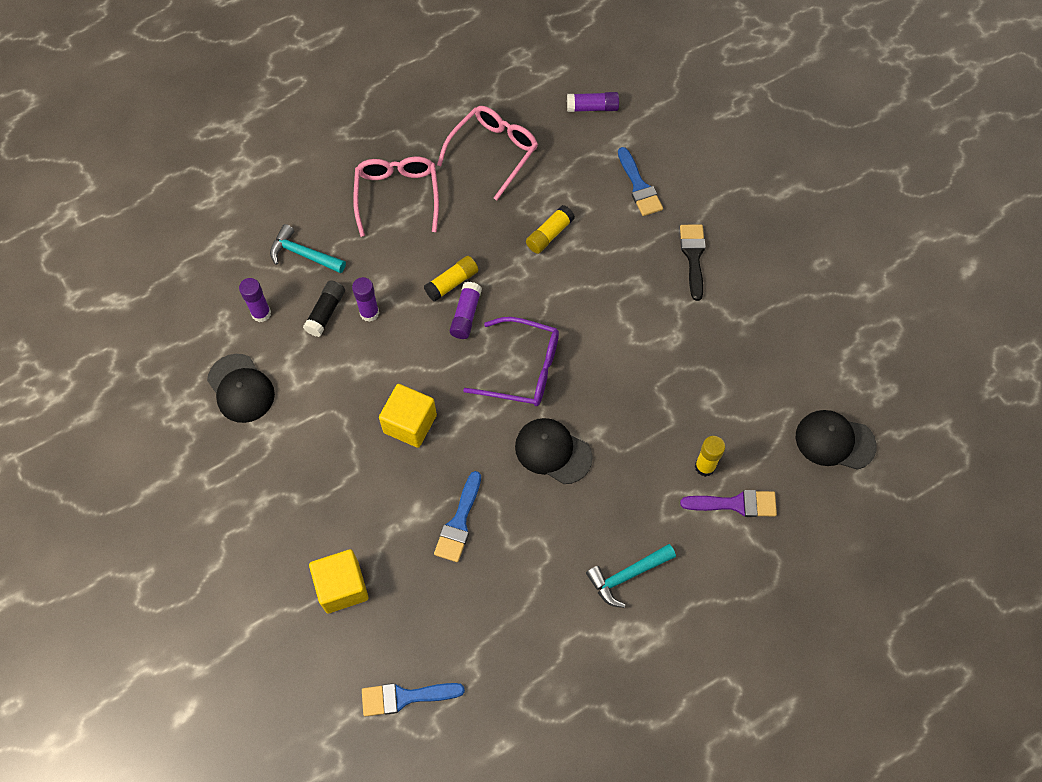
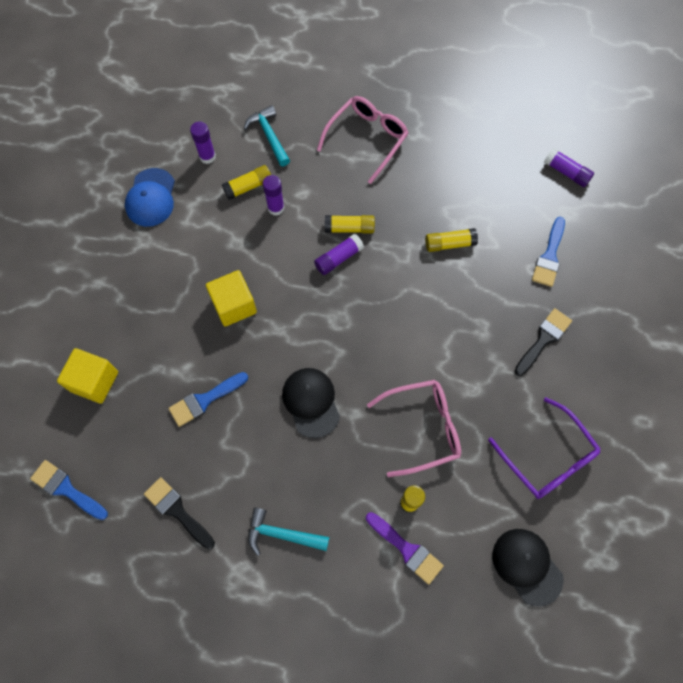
camera: 40 degrees right, 5 degrees up
black cap [207,354,275,423] -> blue cap [125,168,175,227]
black glue stick [303,280,345,337] -> yellow glue stick [222,165,271,200]
pink glasses [437,106,538,200] -> pink glasses moved to [367,380,461,477]
purple glasses [463,317,559,406] -> purple glasses moved to [488,397,601,499]
none -> black brush [144,477,215,549]

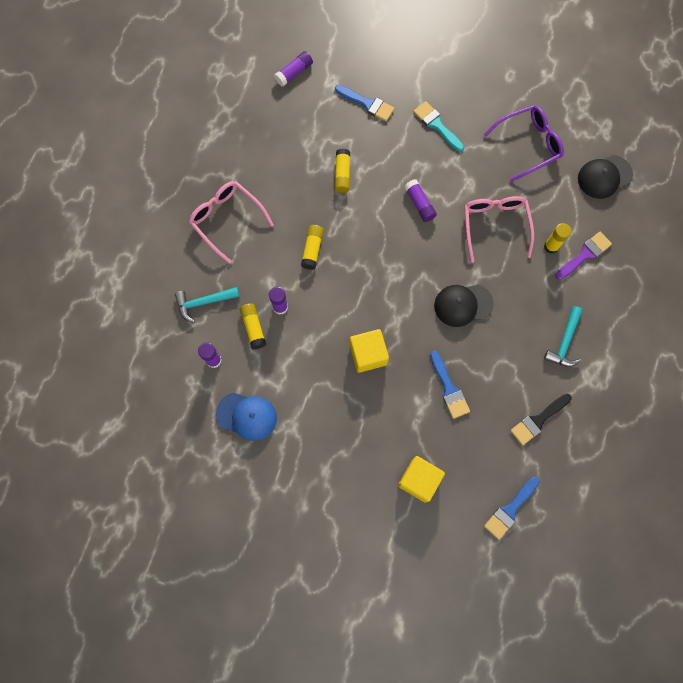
camera: 80 degrees left, 5 degrees up
purple glue stick [314,234,364,275] -> purple glue stick moved to [404,179,437,222]
black brush [514,308,572,376] -> turquoise brush [413,101,464,152]

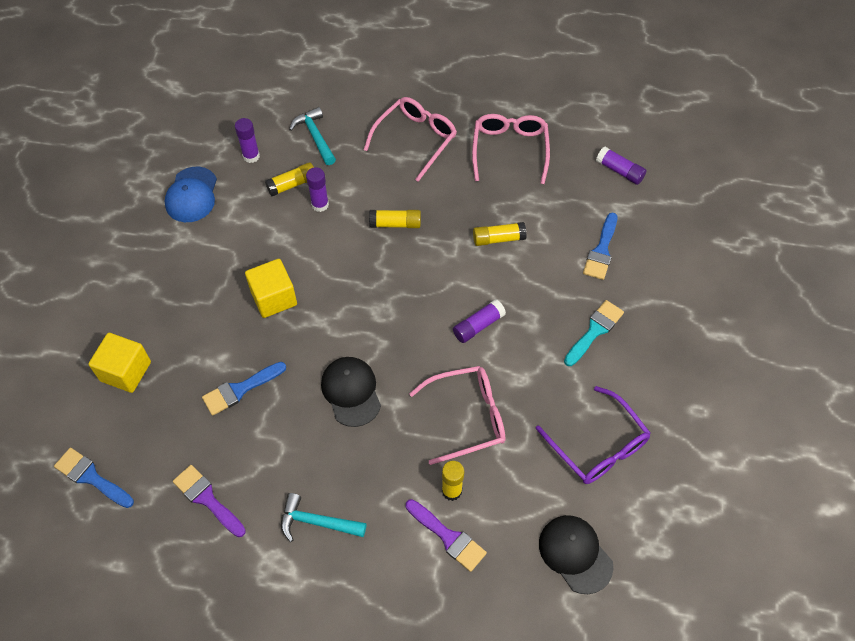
camera: 80 degrees right, 15 degrees down
black brush [510,393,571,445] -> purple brush [173,465,246,537]
none -> pink glasses [472,114,550,184]

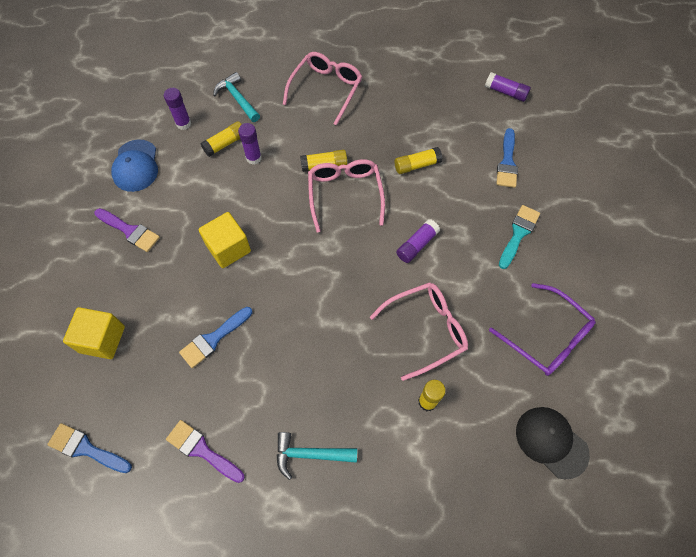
camera: 10 degrees left, 5 degrees up
black cap [321,357,381,427] -> none
purple brush [406,499,487,572] -> purple brush moved to [94,208,160,252]
pink glasses [472,114,550,184] -> pink glasses moved to [308,159,385,232]

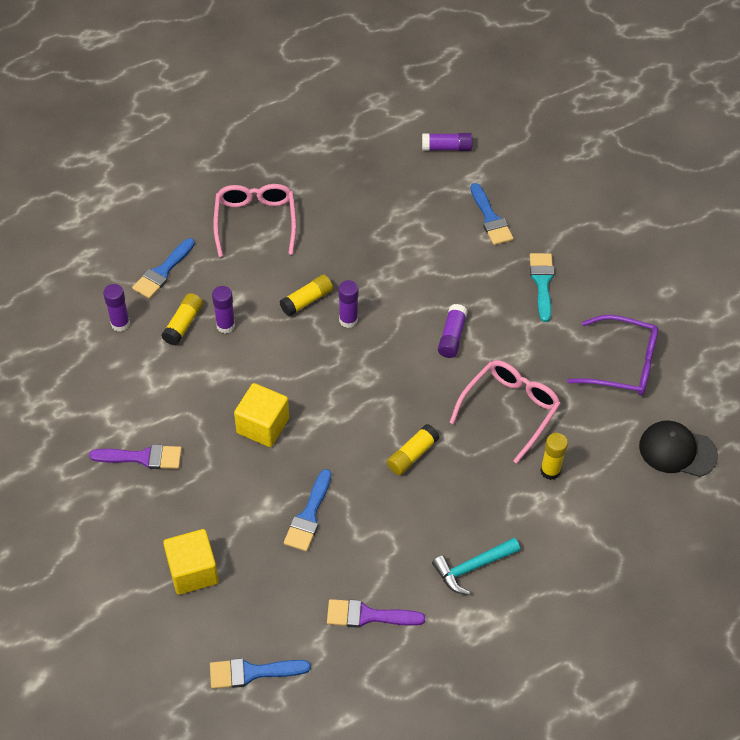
camera: 30 degrees left, 10 degrees down
blue cap [111,139,158,192] -> none
turquoise hammer [213,72,260,122] -> blue brush [132,238,195,299]
pink glasses [308,159,385,232] -> purple glue stick [338,280,359,328]
yellow glue stick [395,147,442,174] -> yellow glue stick moved to [387,424,439,475]

